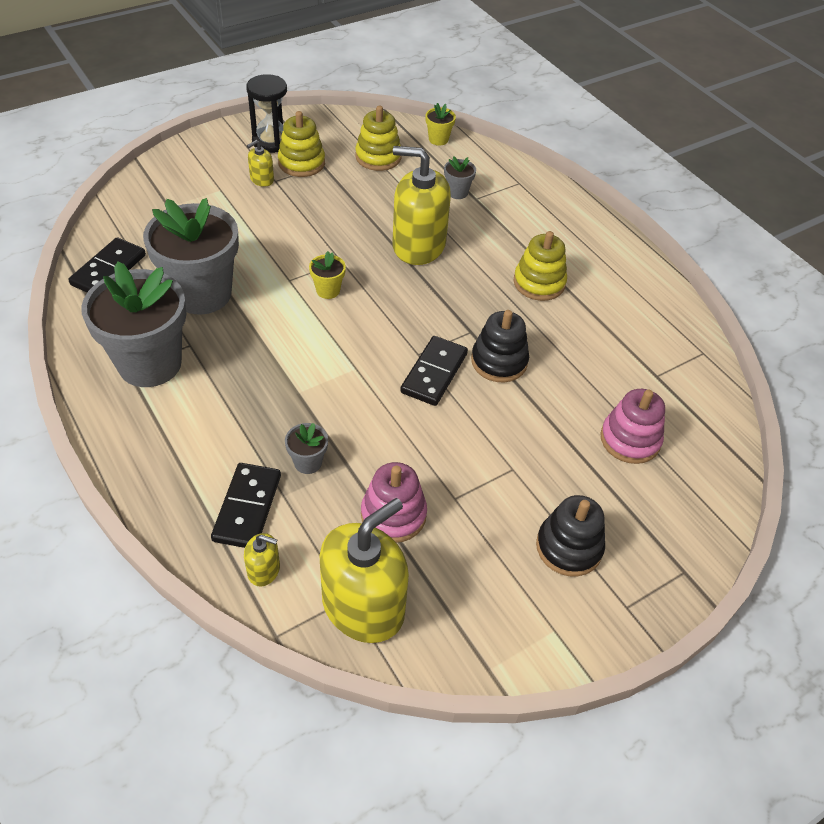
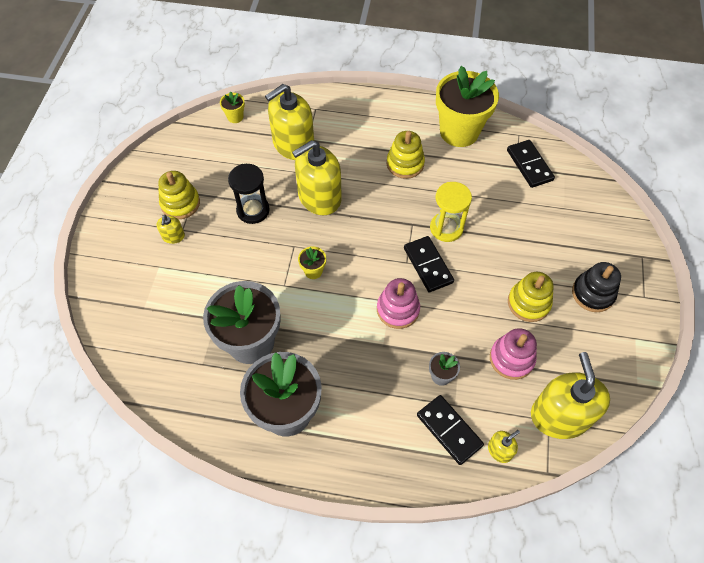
camera: 45 degrees left, 10 degrees up
black domino [68,237,146,292] -> black domino moved to [507,140,555,188]
black hourglass [246,74,287,153] -> black hourglass moved to [228,164,270,224]
yellow stacking toy [355,106,401,171] -> yellow stacking toy moved to [508,272,554,322]
grey flower pot [444,156,476,199] -> yellow soap dispenser [265,84,314,160]
black stacking toy [471,310,529,382] -> yellow hourglass [430,182,472,242]
pink stacking toy [601,389,665,464] -> pink stacking toy moved to [377,278,420,329]
none -> yellow flower pot [436,66,499,147]

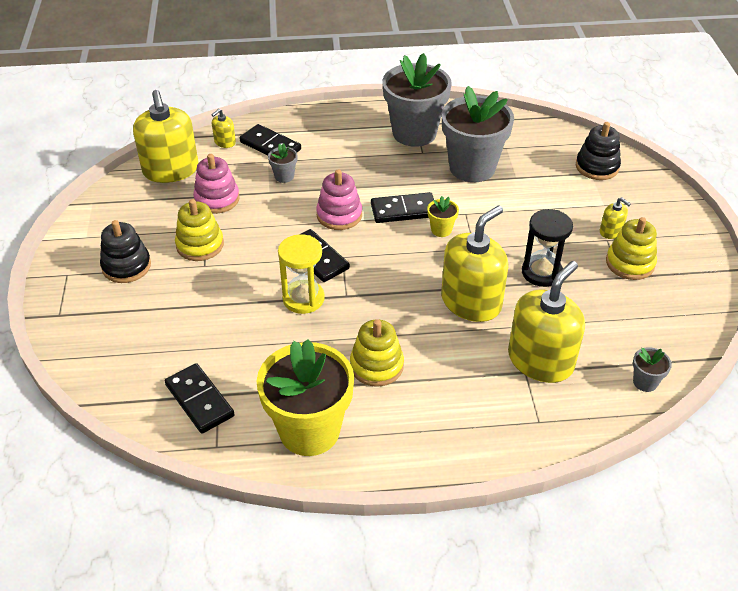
camera: 165 degrees right, 15 degrees down
yellow soap dispenser [156,215,185,244] -> yellow soap dispenser turned 150 degrees clockwise [600,197,631,239]
yellow flower pot [220,91,245,123] -> grey flower pot [633,347,672,392]
none -> black domino [371,192,434,223]
none -> black stacking toy [576,122,621,180]

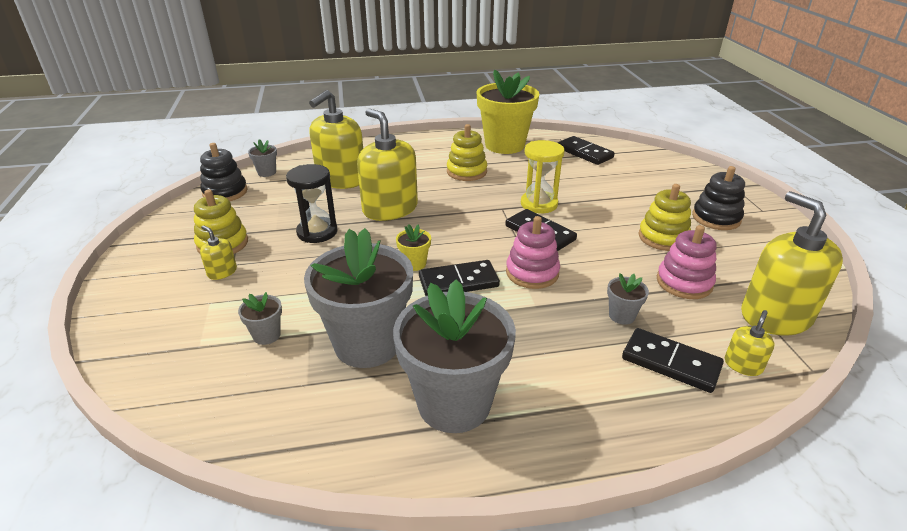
camera: 175 degrees right, 10 degrees down
yellow soap dispenser [441,205,508,322] -> yellow soap dispenser turned 105 degrees clockwise [357,108,418,221]
black stacking toy [576,122,621,180] -> black stacking toy moved to [200,143,248,201]
none -> grey flower pot [238,292,282,345]

